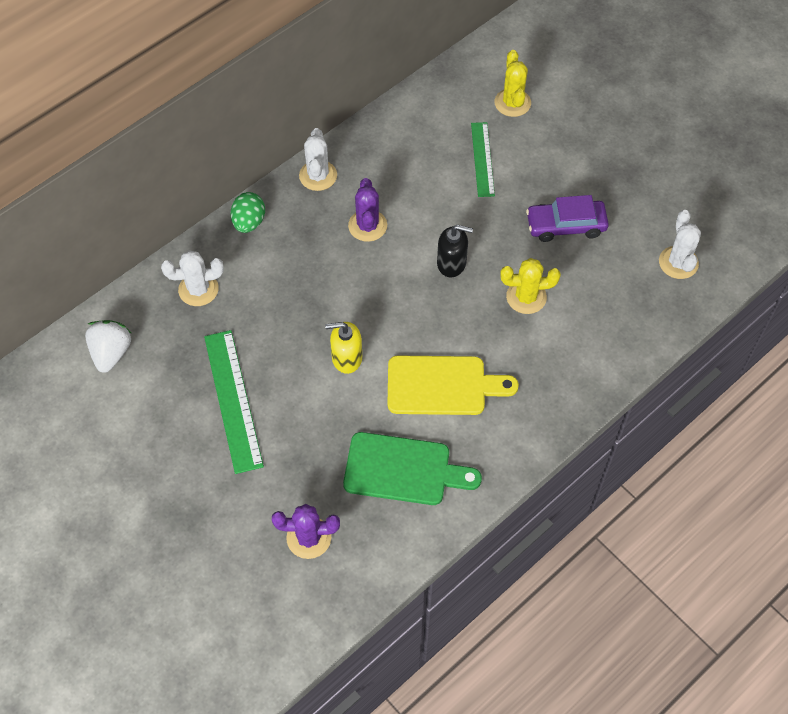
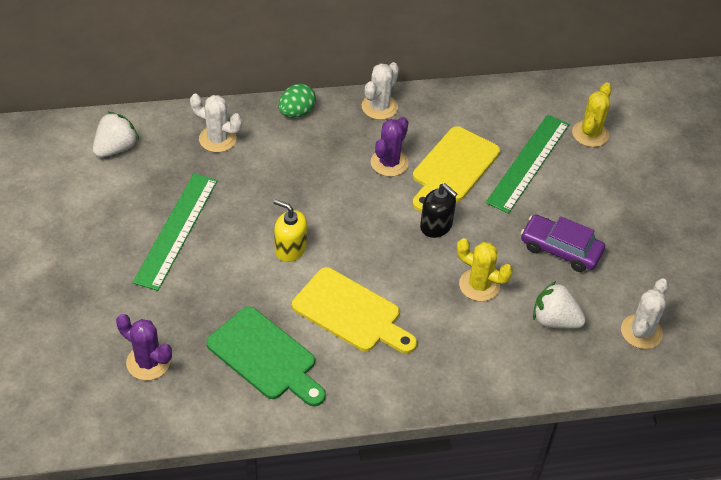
camera: 30 degrees right, 10 degrees down
green ruler [471,122,495,197] -> green ruler [486,115,569,214], size x1.54
none -> yellow cutting board [413,126,500,212]
none -> white strawberry [533,281,586,329]

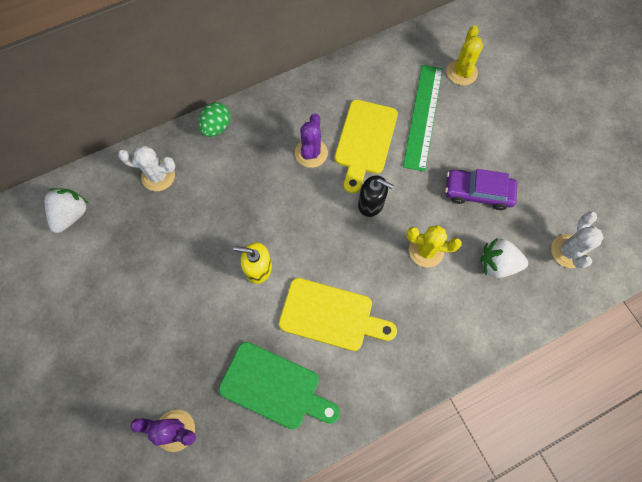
camera: 15 degrees left, 20 degrees up
green ruler [133,173,218,291] -> none
white cactus [362,62,399,120] -> none

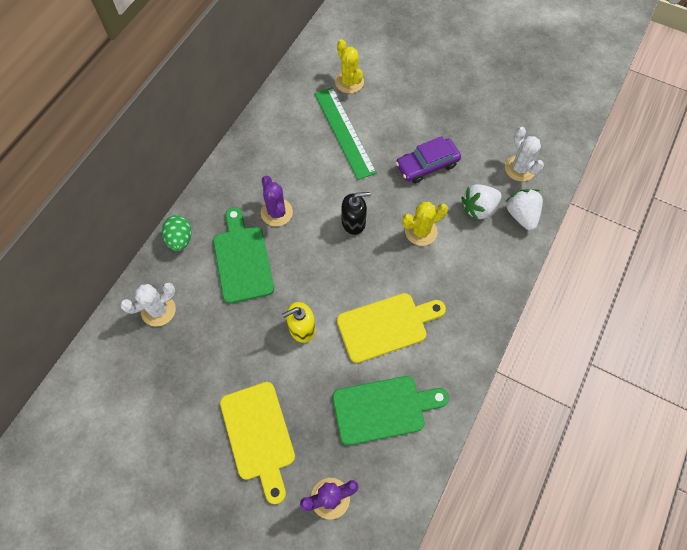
camera: 35 degrees left, 5 degrees down
white strawberry [45,188,88,233] -> white strawberry moved to [505,189,543,230]
yellow cutting board [335,100,398,193] -> yellow cutting board moved to [220,382,295,504]
none -> green cutting board [213,207,274,304]

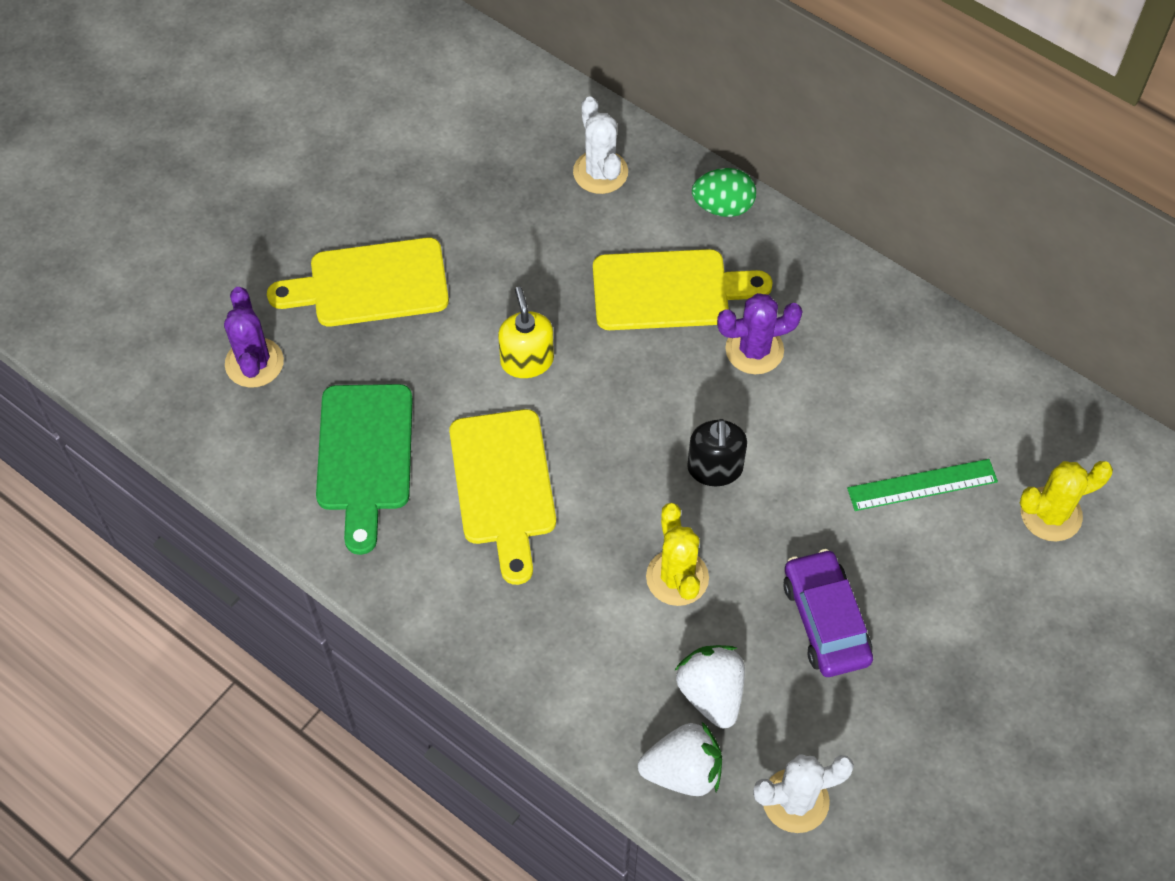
camera: 100 degrees right, 5 degrees down
green cutting board [213,207,274,304] -> yellow cutting board [593,249,773,330]
green ruler [314,87,377,180] -> green ruler [847,459,998,511], size x0.65

